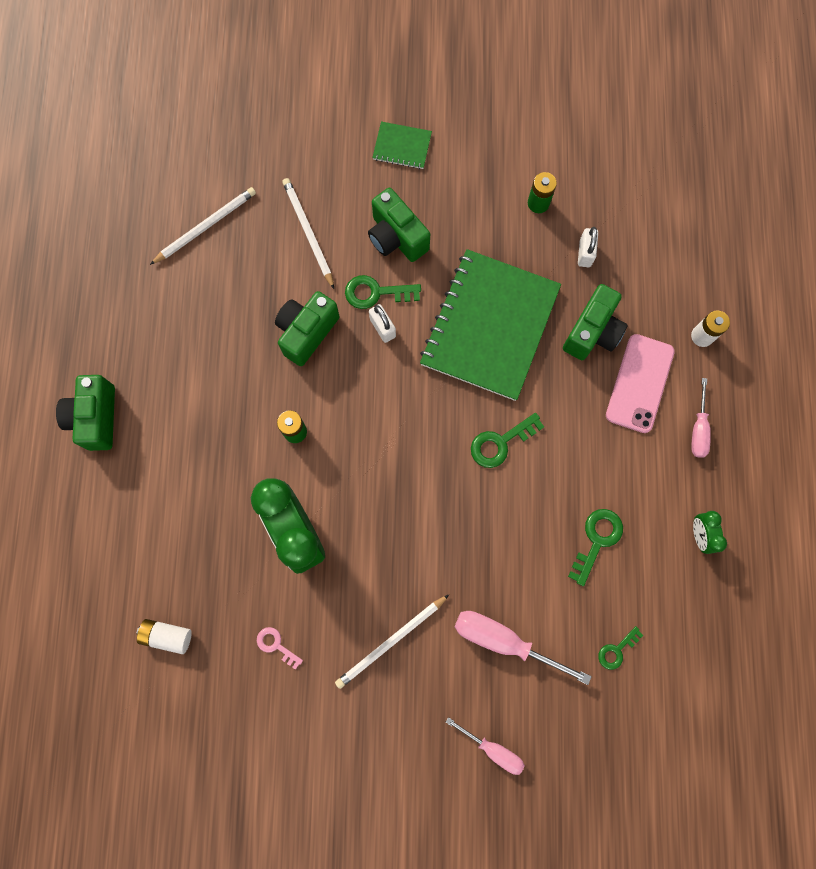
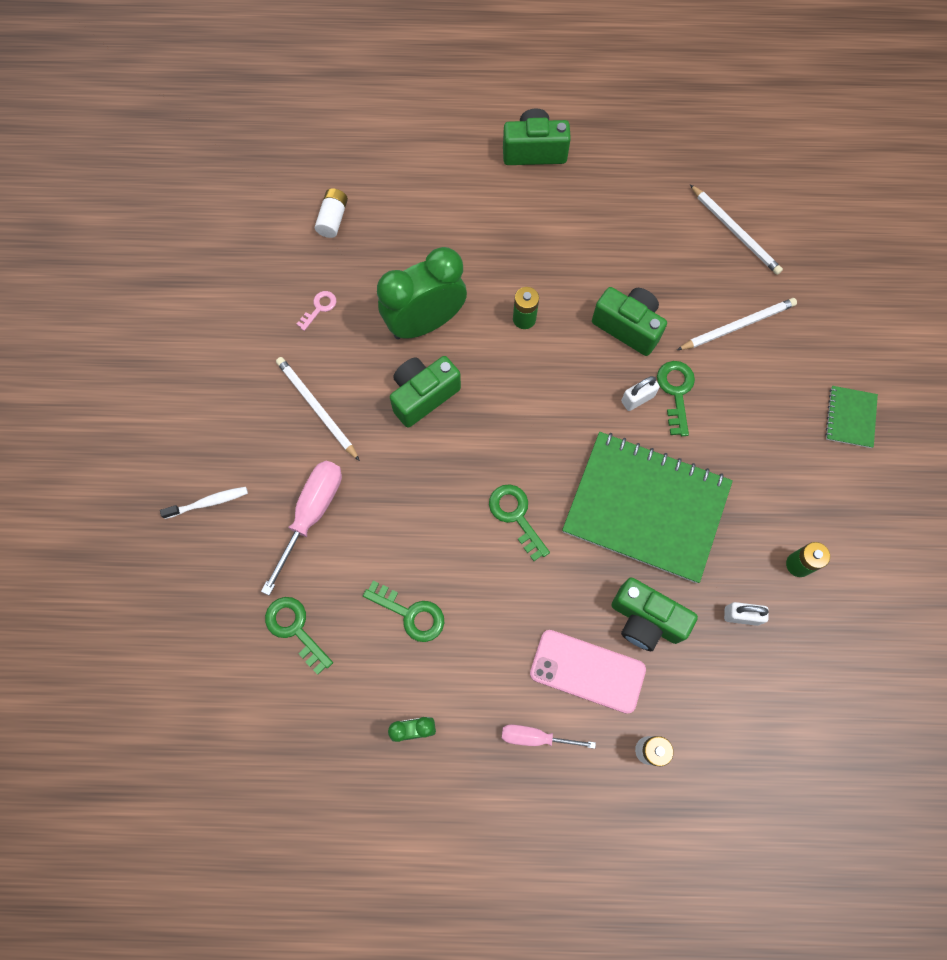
camera: 90 degrees right, 5 degrees down
green camera [368,188,430,262] -> green camera moved to [390,356,461,428]
pink screwdriver [446,717,525,775] -> white toothbrush [160,487,248,519]
green key [598,626,643,670] -> green key [265,597,333,675], size x1.59

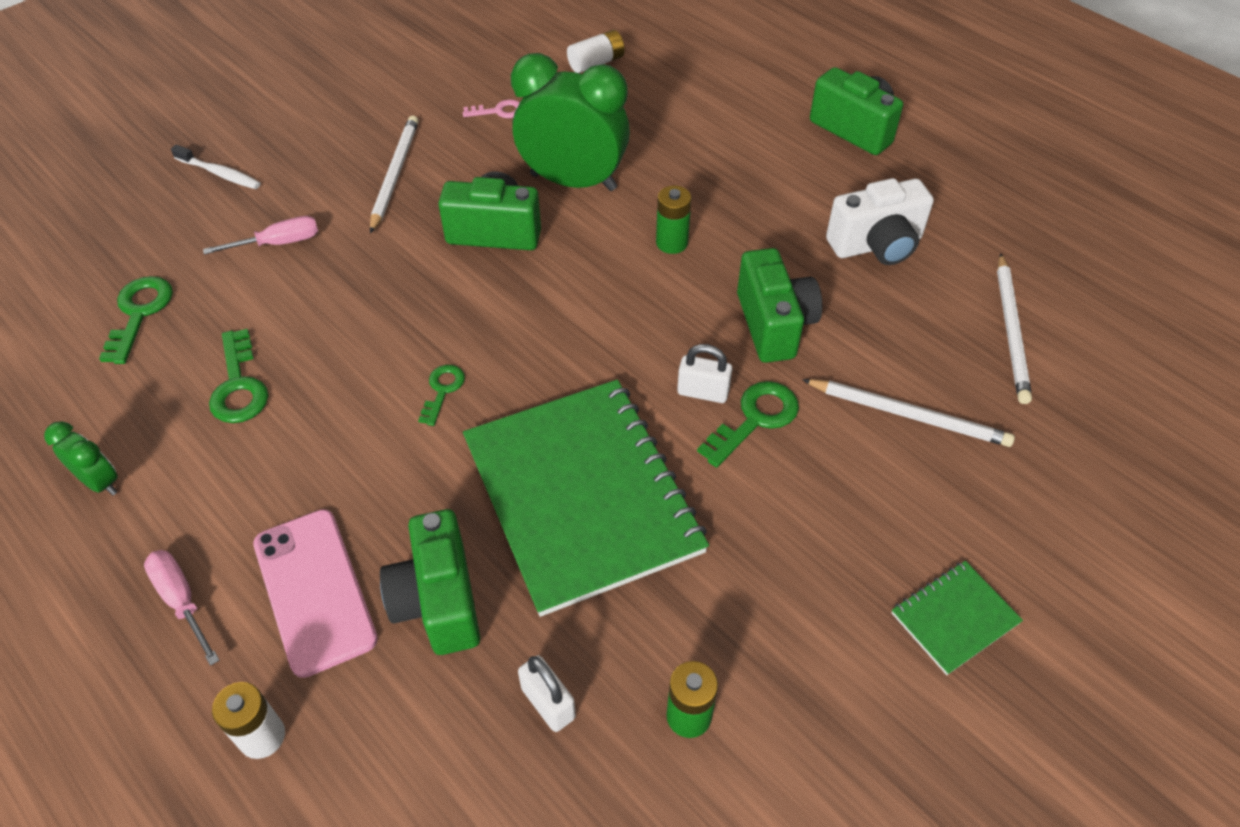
camera: 45 degrees right, 20 degrees down
pink screwdriver [261,460,342,596] -> pink screwdriver [203,216,318,255], size x0.60
green key [489,484,550,561] -> green key [418,365,465,426], size x0.63
none -> white camera [826,178,934,265]

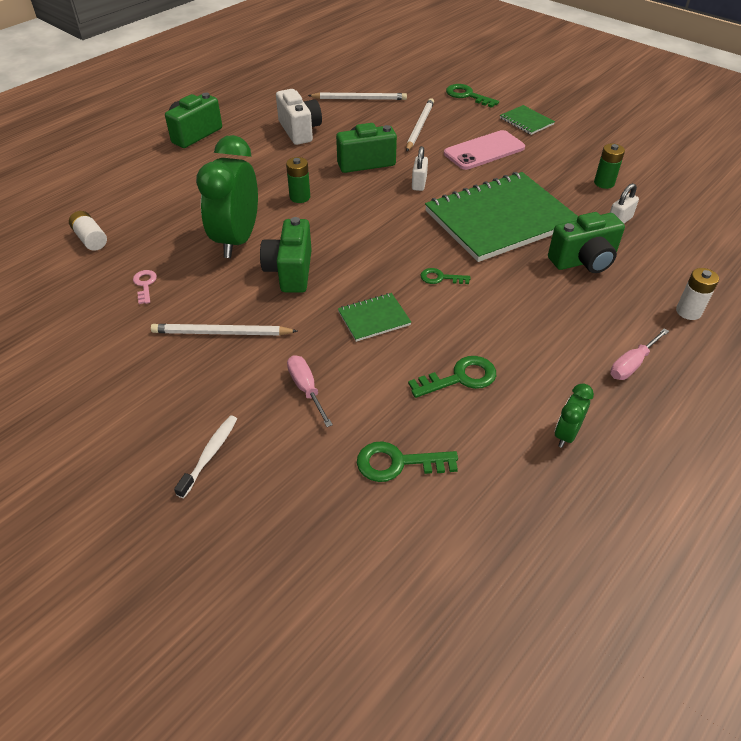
camera: 95 degrees left, 5 degrees down
pink phone [253,509,378,678] -> pink phone moved to [444,130,525,170]
green key [697,381,799,468] -> green key moved to [446,84,499,108]
none -> green notebook [338,293,411,342]

